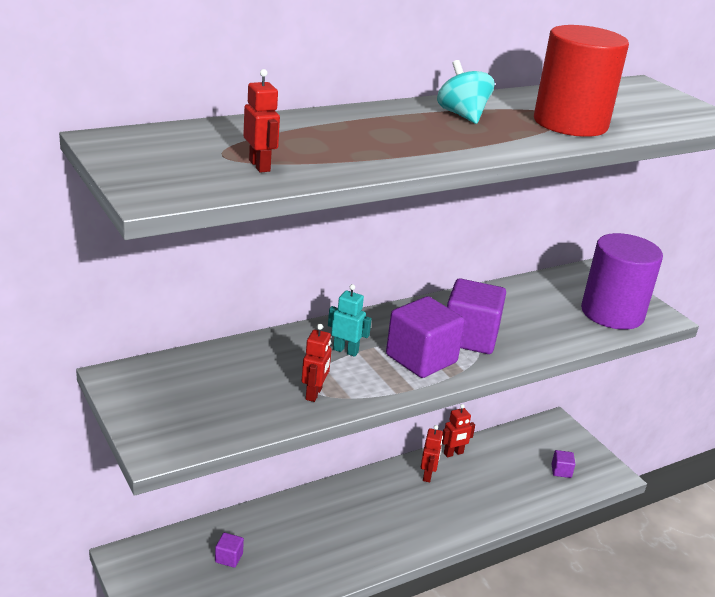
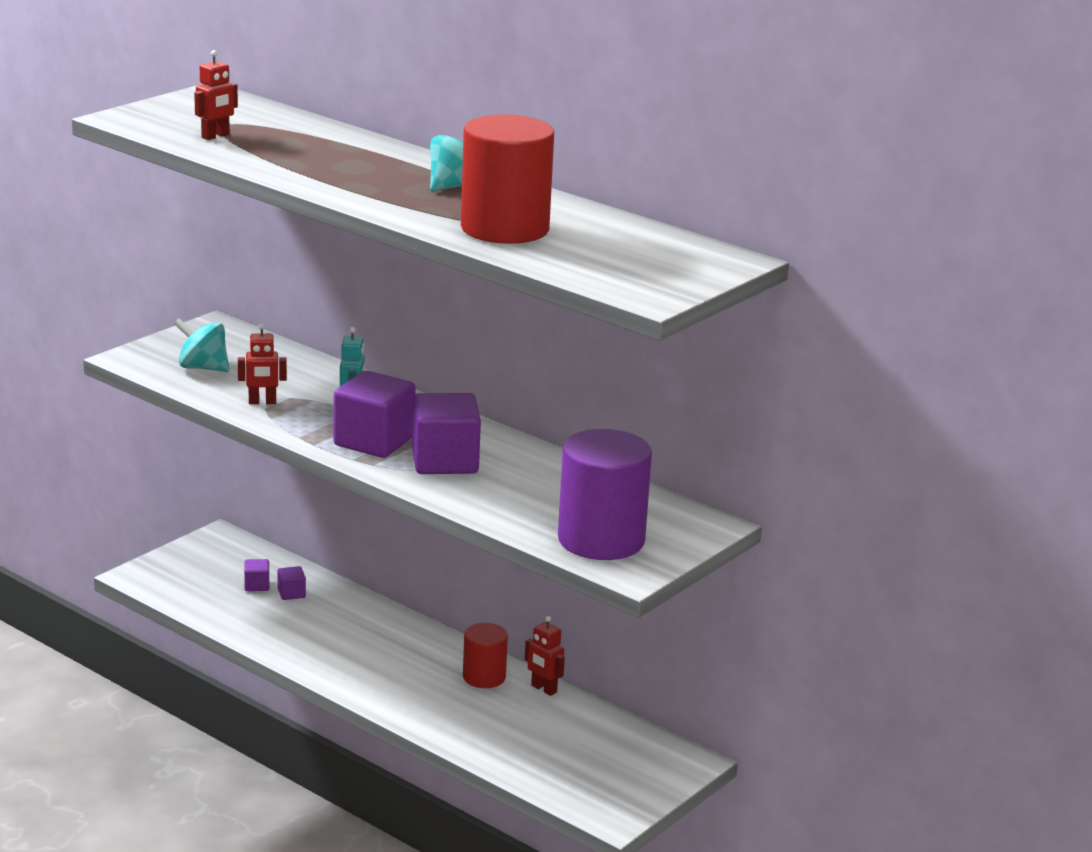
camera: 70 degrees right, 5 degrees down
red robot [421,425,443,482] -> red cylinder [463,623,508,688]
purple cube [552,450,575,478] -> purple cube moved to [277,566,306,600]
none -> turquoise spinning top [174,318,229,372]

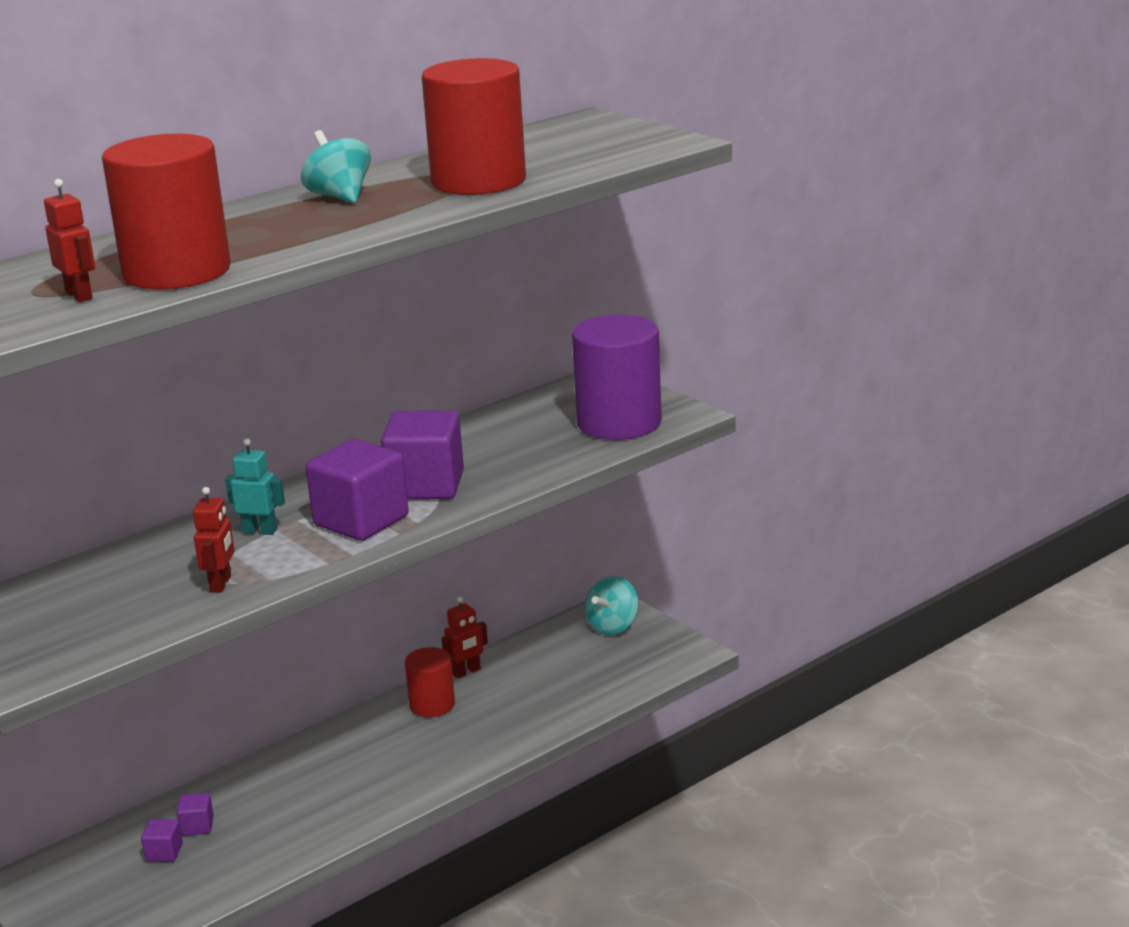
camera: 75 degrees left, 0 degrees up
turquoise spinning top [174,318,229,372] -> turquoise spinning top moved to [585,576,639,635]
none -> red cylinder [102,134,231,289]

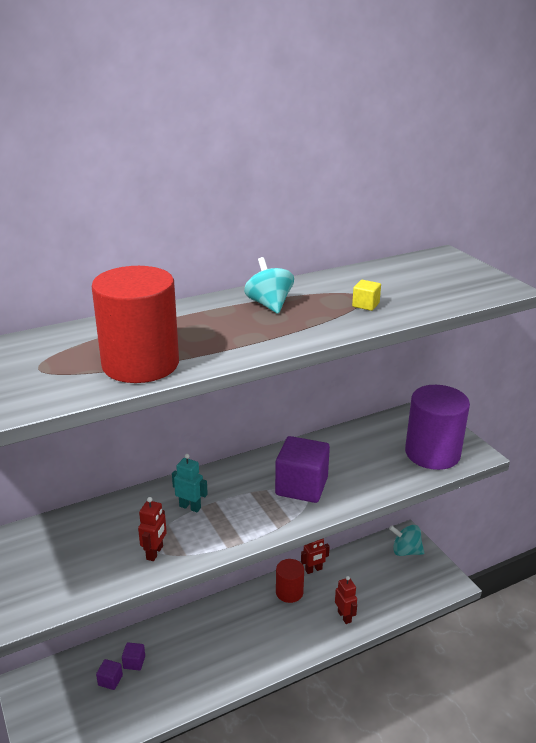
camera: 10 degrees right, 5 degrees up
red robot [44,179,95,302] -> red robot moved to [335,576,357,624]
purple cube [306,439,409,541] -> none
red cylinder [422,58,526,195] -> yellow cube [352,280,381,311]
turquoise spinning top [585,576,639,635] -> turquoise spinning top turned 60 degrees clockwise [389,525,424,556]

